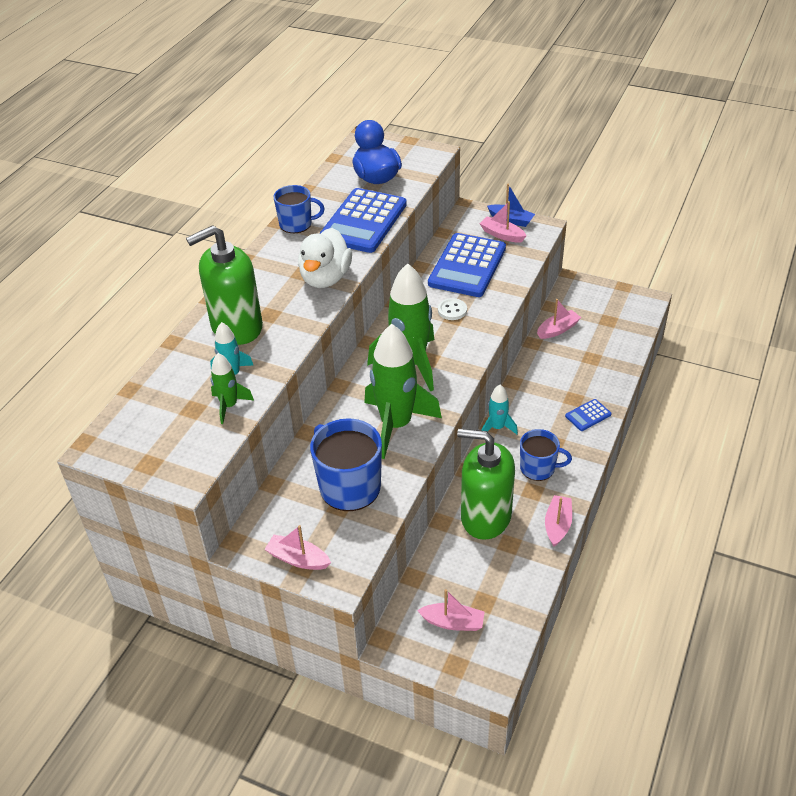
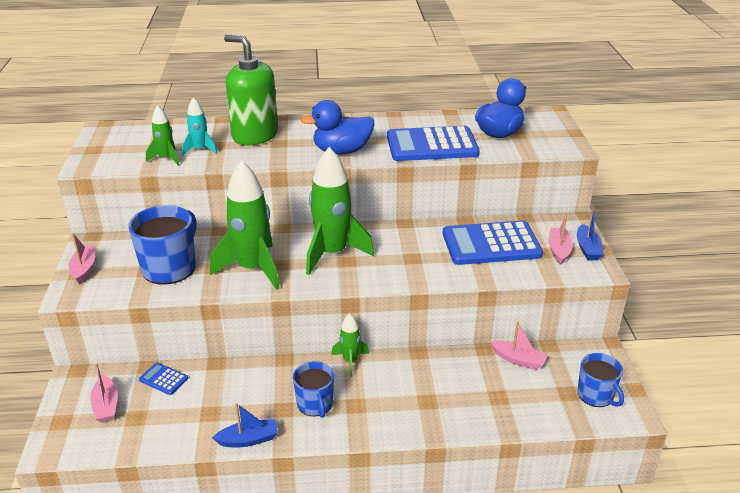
camera: 60 degrees right, 10 degrees down
blue mug [274,185,324,233] -> blue mug moved to [577,353,624,407]
white duck [298,228,352,288] -> blue duck [301,100,374,155]
white button [438,298,467,320] -> none
green soap dispenser [457,429,515,540] -> none
turquoise rocket [482,385,518,434] -> green rocket [331,313,369,377]
pink boat [545,495,572,547] -> blue boat [212,403,278,447]
blue calculator [565,399,611,431] -> blue calculator moved to [139,363,188,395]

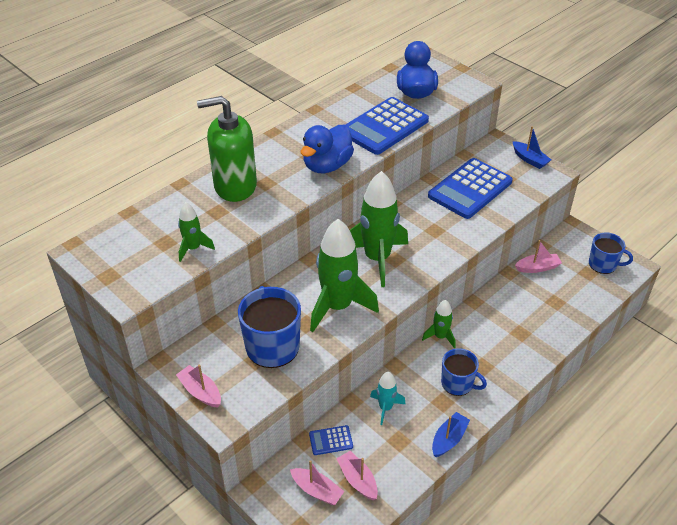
camera: 40 degrees left, 10 degrees up
turquoise rocket [182,97,218,155] -> turquoise rocket moved to [370,372,406,425]
pink boat [549,215,573,264] -> pink boat moved to [336,451,378,500]

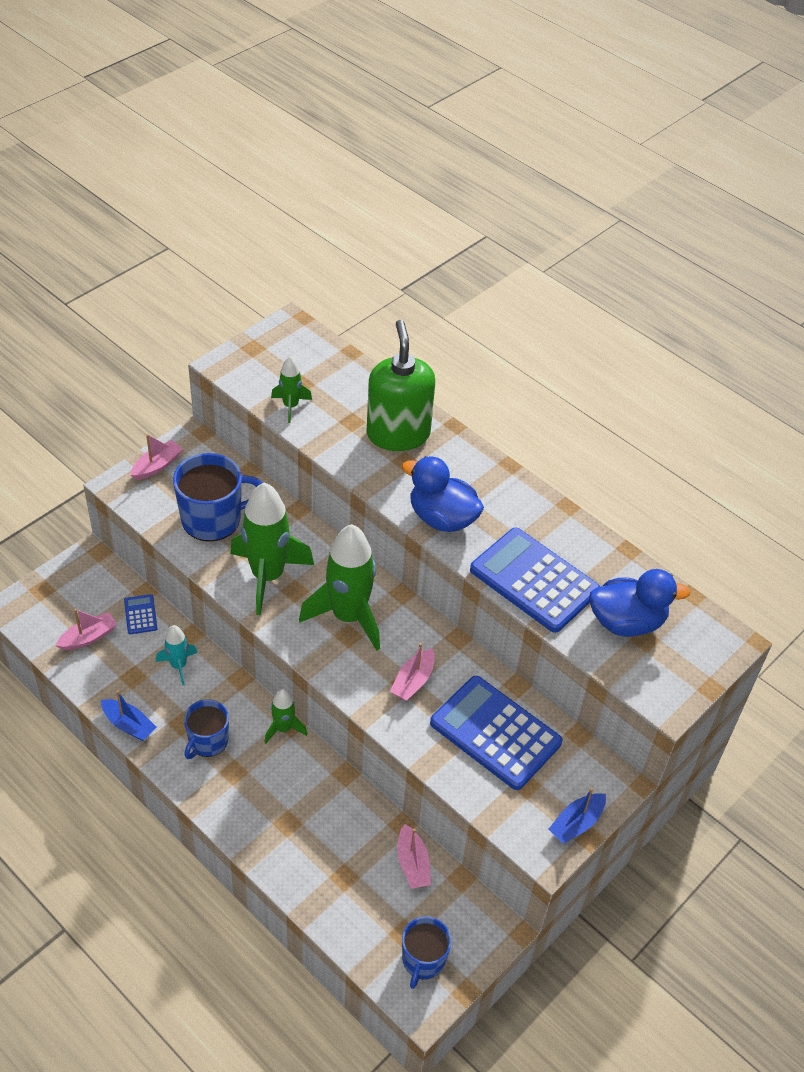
camera: 85 degrees right, 5 degrees up
pink boat [290,460,345,505] -> pink boat moved to [390,643,435,701]

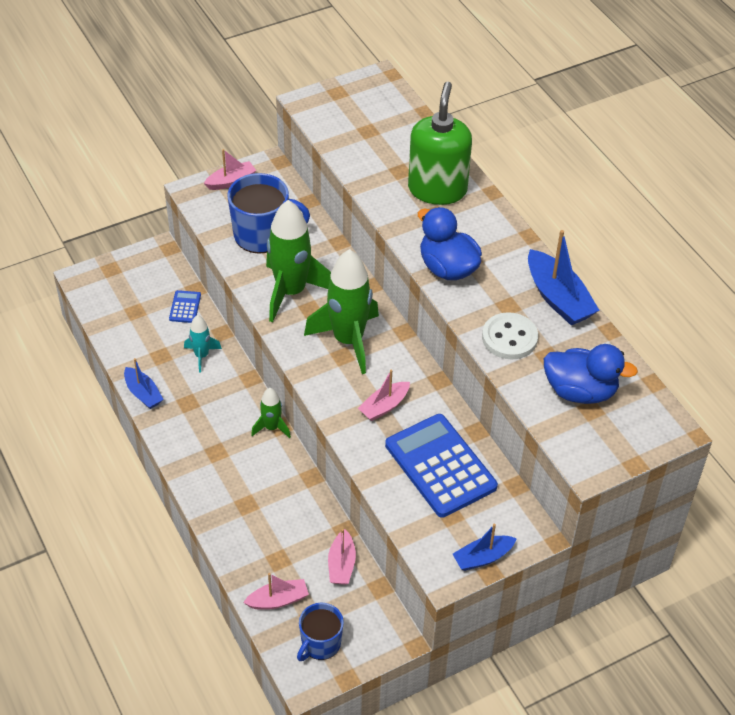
camera: 20 degrees right, 0 degrees up
pink boat [55,609,117,650] -> pink boat moved to [243,573,309,610]
blue mug [184,699,229,759] -> none
green rocket [271,356,312,423] -> none
blue calculator [470,527,600,633] -> white button [482,312,538,359]
none -> blue boat [528,230,600,325]

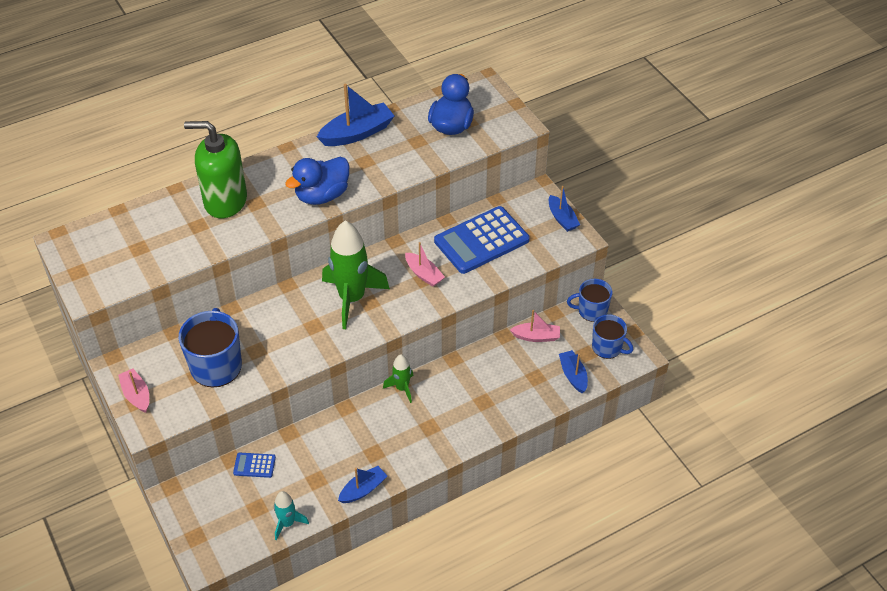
camera: 90 degrees left, 0 degrees up
turquoise rocket [184,315,222,373] -> turquoise rocket moved to [274,491,309,540]
pink boat [243,573,309,610] -> blue boat [559,350,588,393]
green rocket [266,200,331,322] -> none
white button [482,312,538,359] -> none
none -> blue mug [567,279,612,322]

